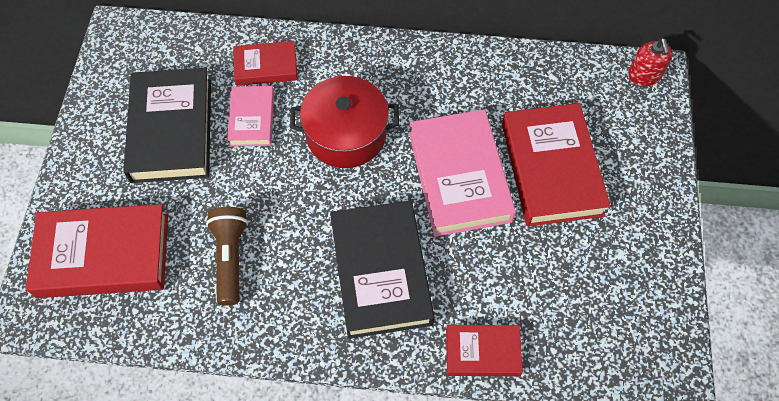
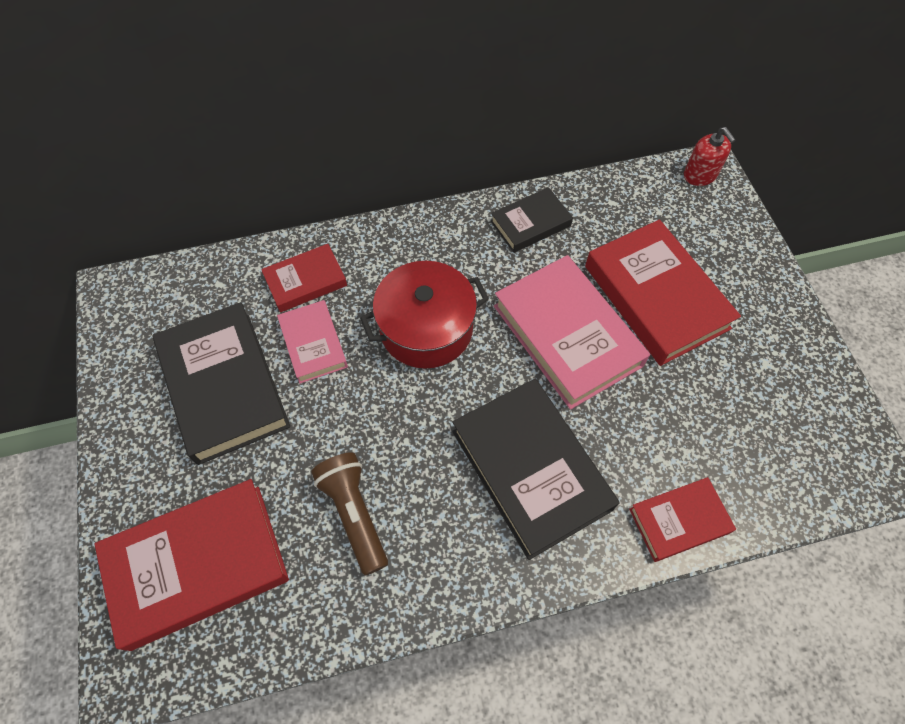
camera: 20 degrees left, 0 degrees up
none -> black book [491,187,573,253]

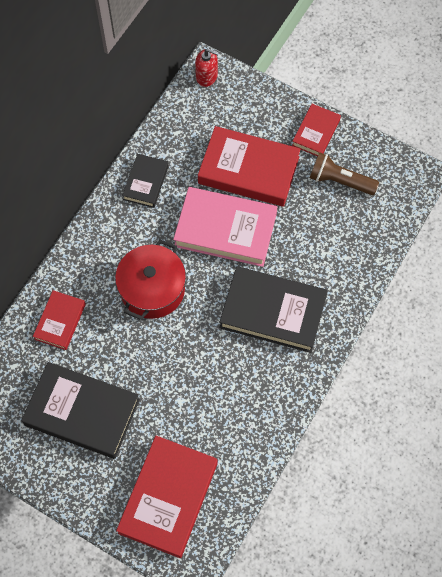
camera: 45 degrees left, 5 degrees up
pink book [277,300,348,384] -> none
brown flashlight [311,452,388,576] -> brown flashlight moved to [310,152,379,195]
red book [629,477,736,562] -> red book moved to [292,104,341,156]

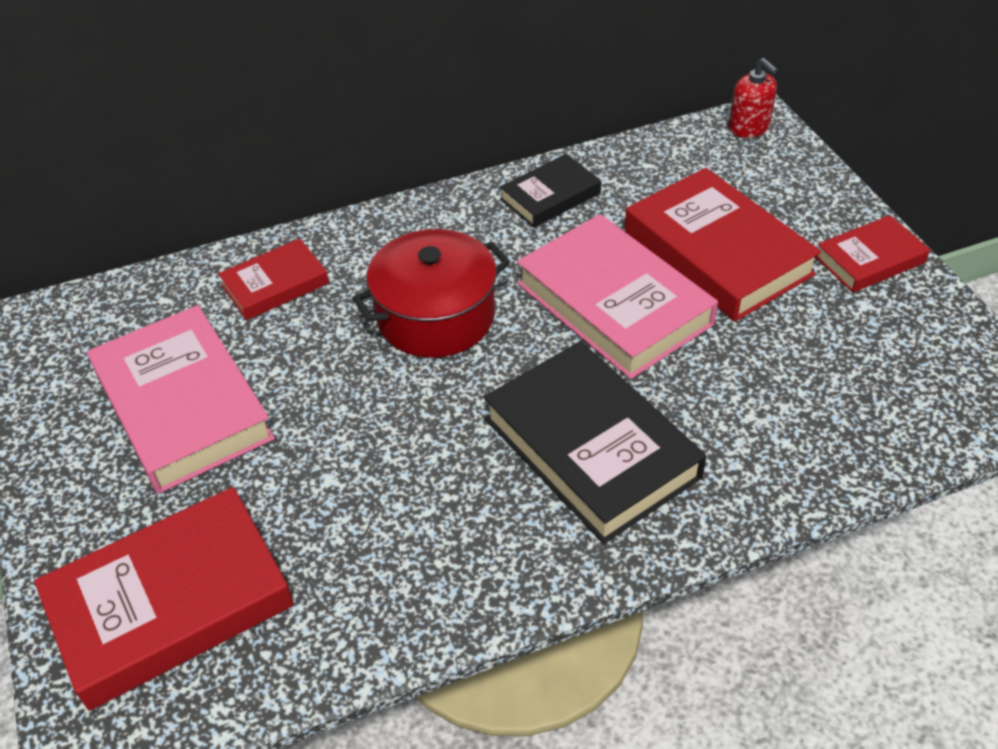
camera: 40 degrees right, 20 degrees down
black book [21,362,140,459] -> pink book [87,305,275,494]
brown flashlight [310,152,379,195] -> none

